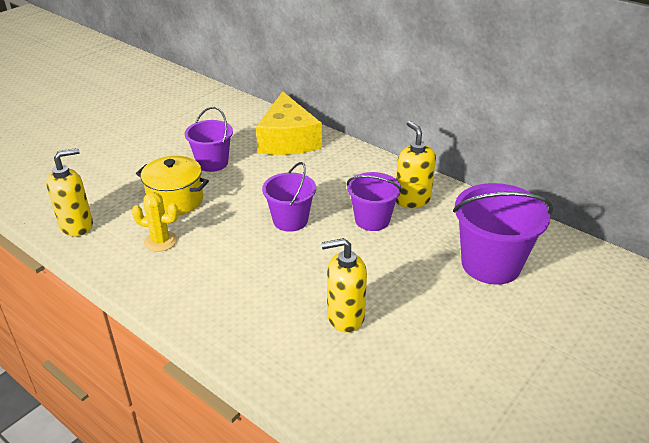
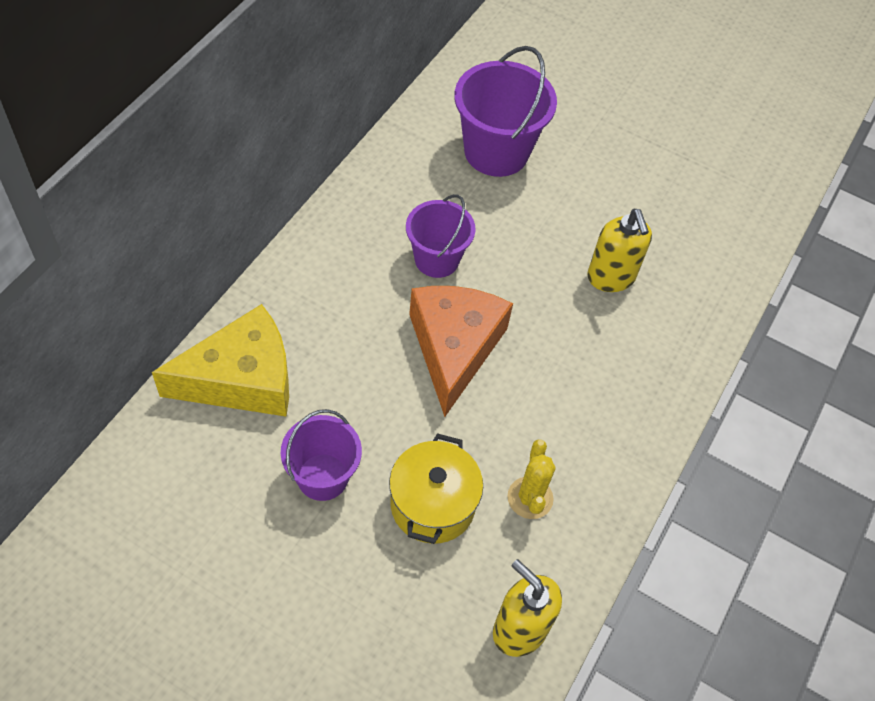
camera: 105 degrees left, 20 degrees up
purple bucket [262,162,316,232] -> orange cheese [409,286,513,417]
yellow soap dispenser [396,121,436,208] -> none

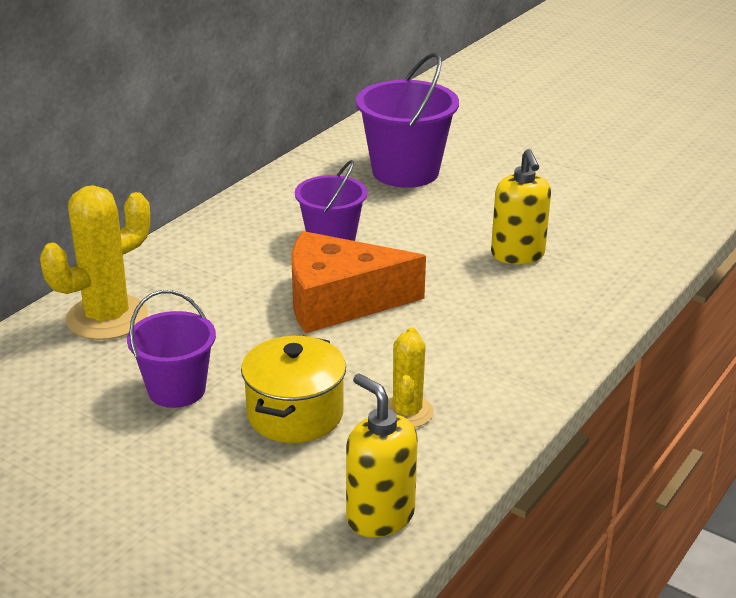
camera: 10 degrees right, 25 degrees down
yellow cheese [152,304,289,417] -> yellow cactus [40,185,150,340]
orange cheese [409,286,513,417] -> orange cheese turned 105 degrees counterclockwise [291,231,426,333]

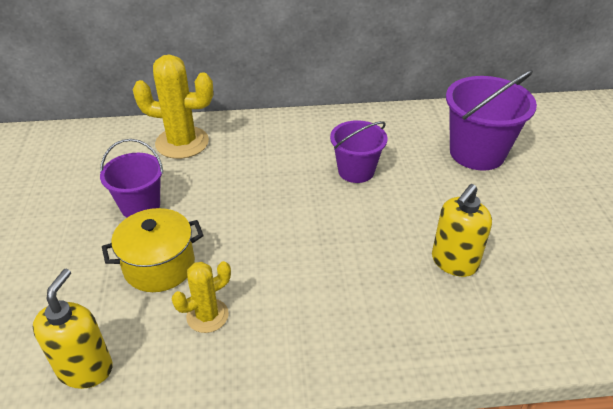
camera: 50 degrees right, 10 degrees up
orange cheese [291,231,426,333] -> none

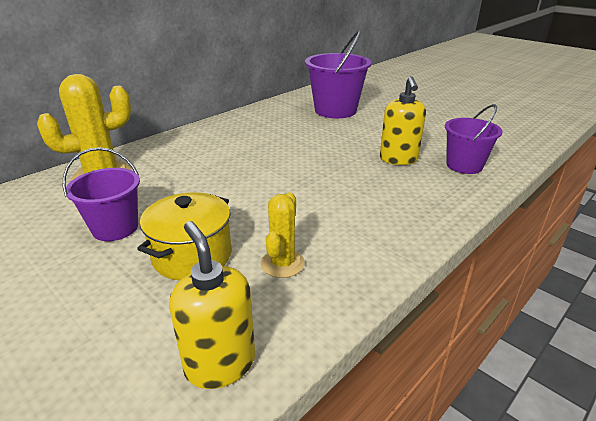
camera: 40 degrees left, 10 degrees down
purple bucket [330,120,387,183] -> purple bucket moved to [445,104,503,174]

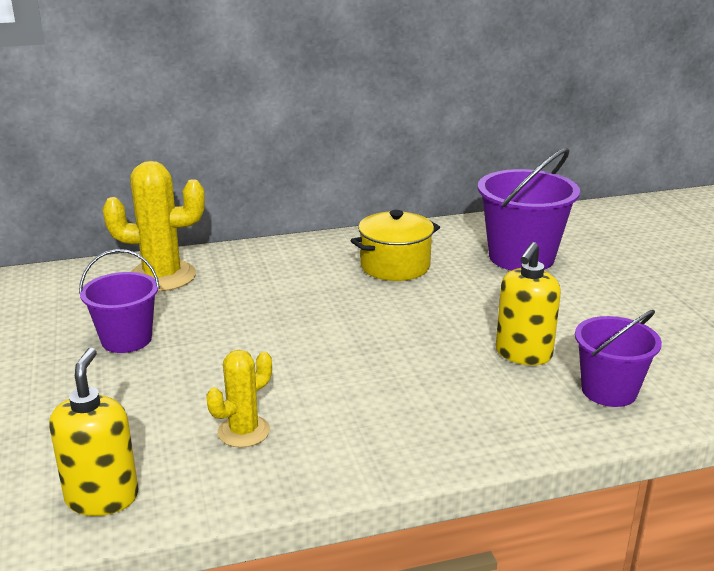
camera: 30 degrees right, 5 degrees down
yellow pot [137,192,232,281] -> yellow pot moved to [350,210,440,281]

